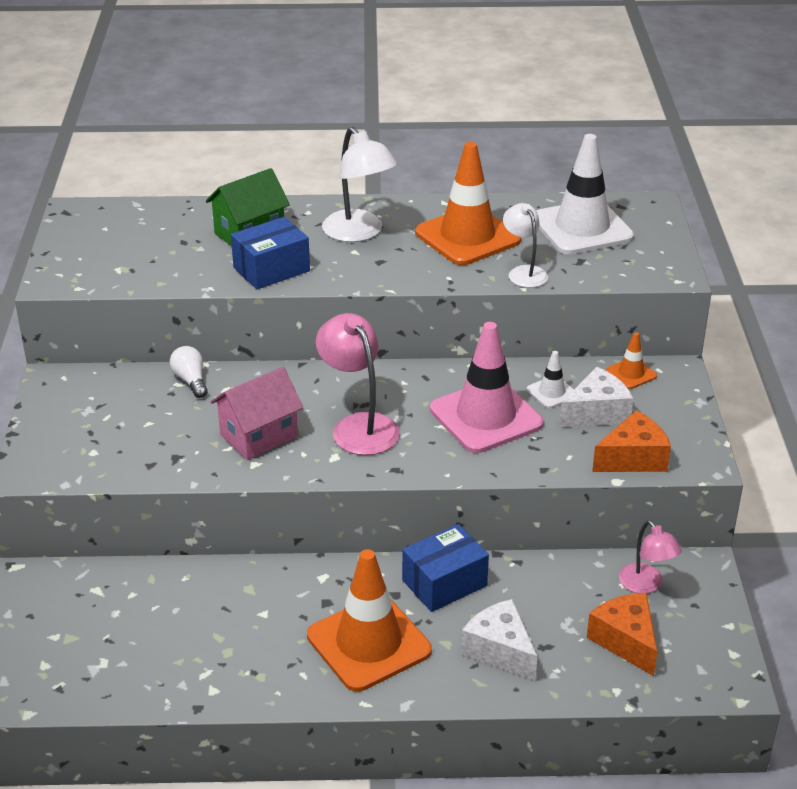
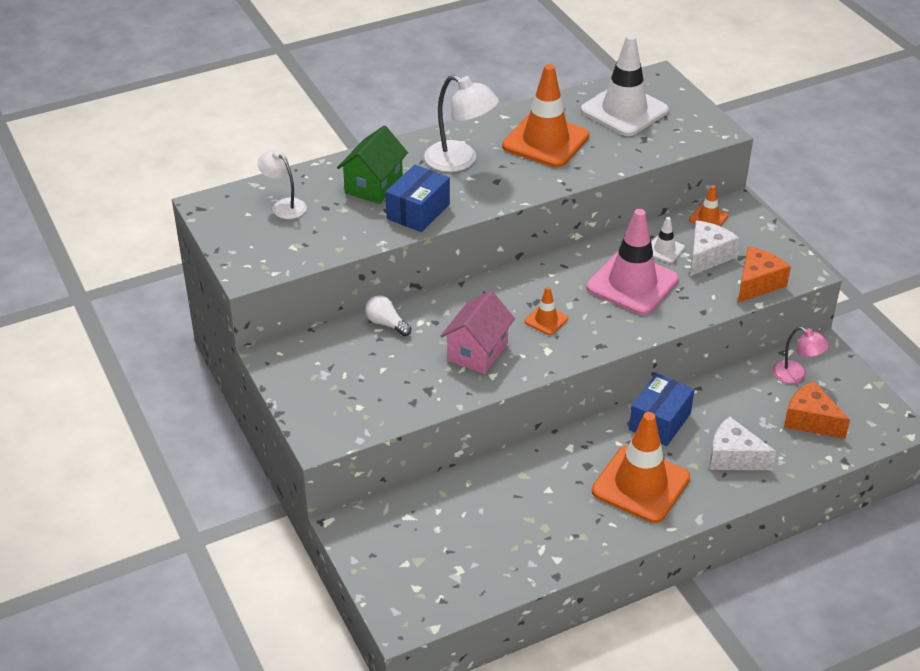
camera: 25 degrees left, 5 degrees up
pink lamp [316,313,400,455] -> orange traffic cone [525,287,568,335]
white lamp [503,203,548,288] -> white lamp moved to [257,149,307,219]

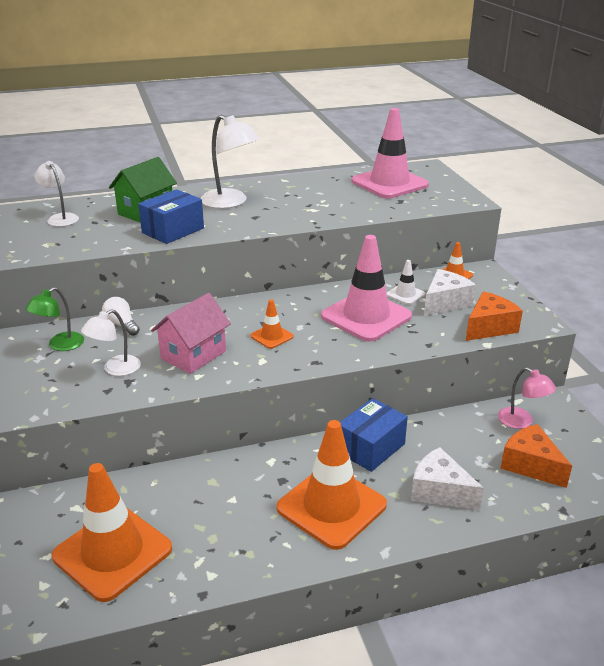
camera: 10 degrees right, 10 degrees down
orange traffic cone [502,64,589,167] -> orange traffic cone moved to [52,463,172,602]
white traffic cone [581,35,669,136] -> pink traffic cone [351,108,429,198]
none -> green lamp [25,287,84,351]
none -> white lamp [81,309,141,376]

